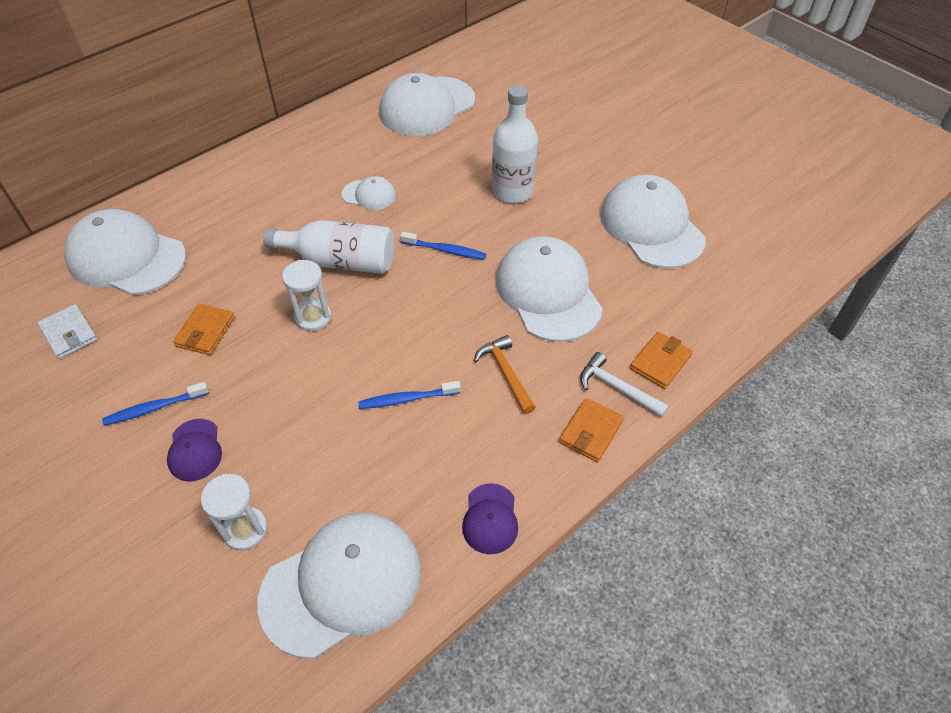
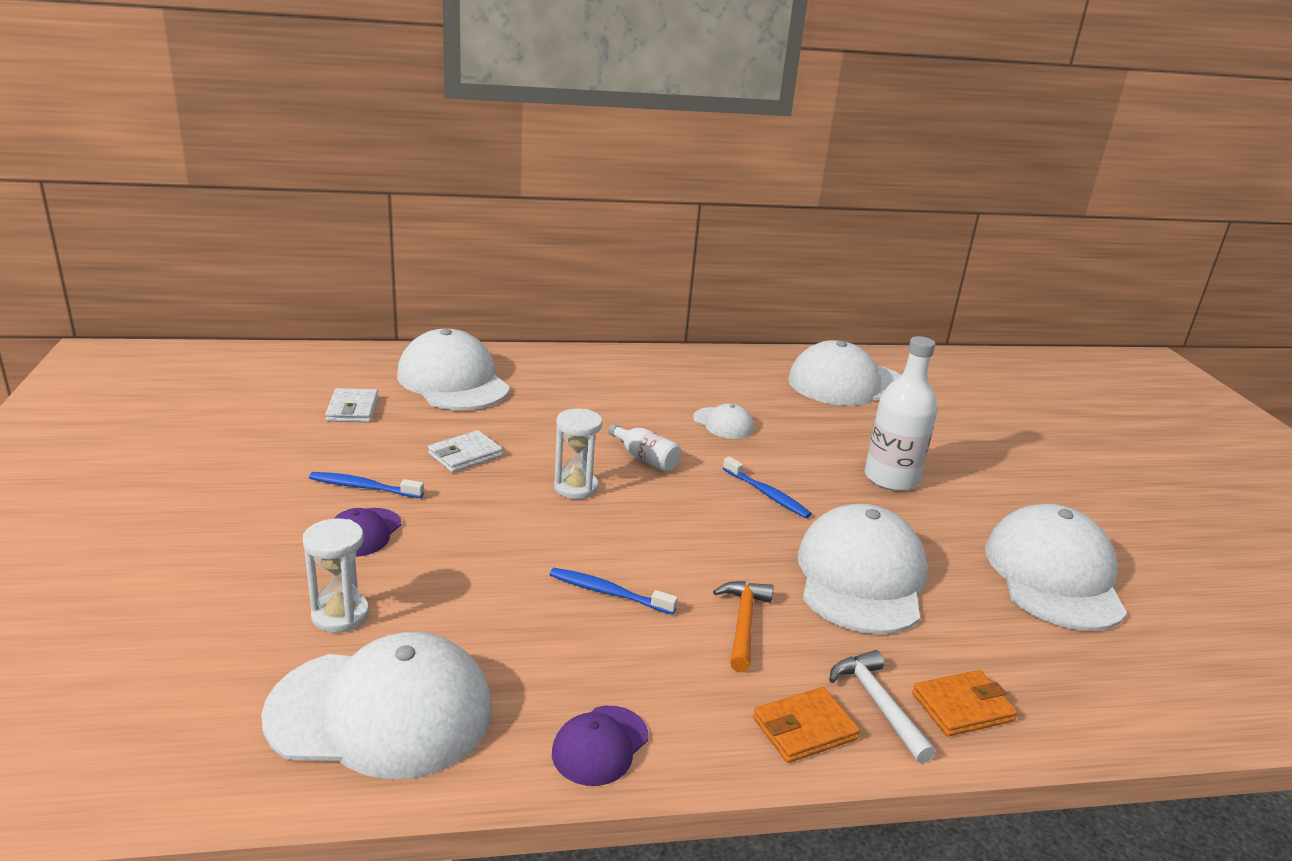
camera: 30 degrees right, 25 degrees down
orange wallet [173,304,235,355] -> white wallet [428,430,503,473]
white bottle [263,220,394,274] -> white bottle [608,424,681,472], size x0.54

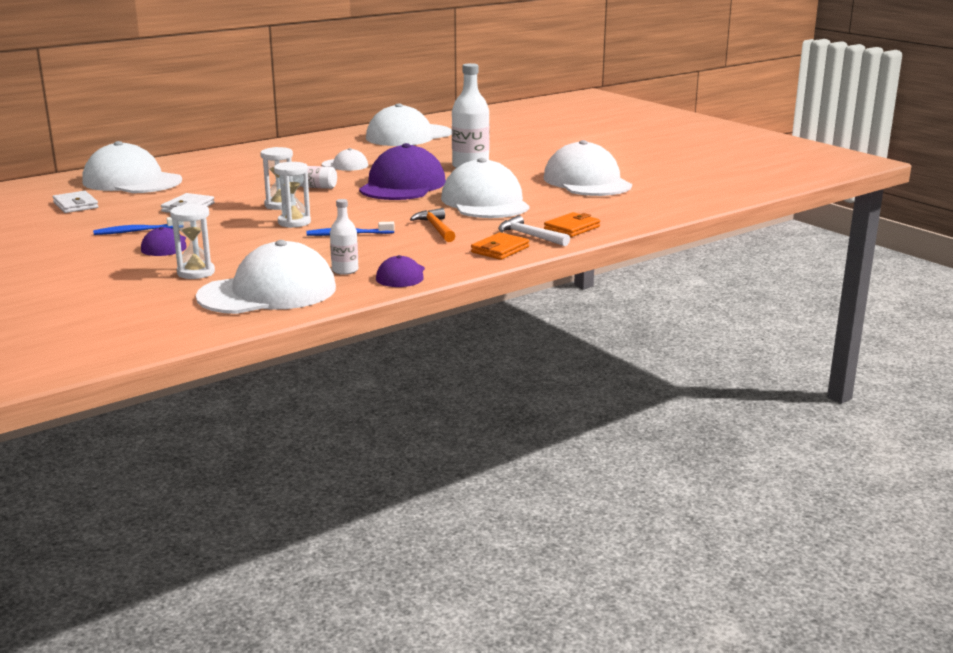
camera: 25 degrees left, 5 degrees down
blue toothbrush [723,457,812,518] -> purple cap [359,143,446,200]
none -> white hourglass [274,162,311,228]
none -> white bottle [330,199,359,275]

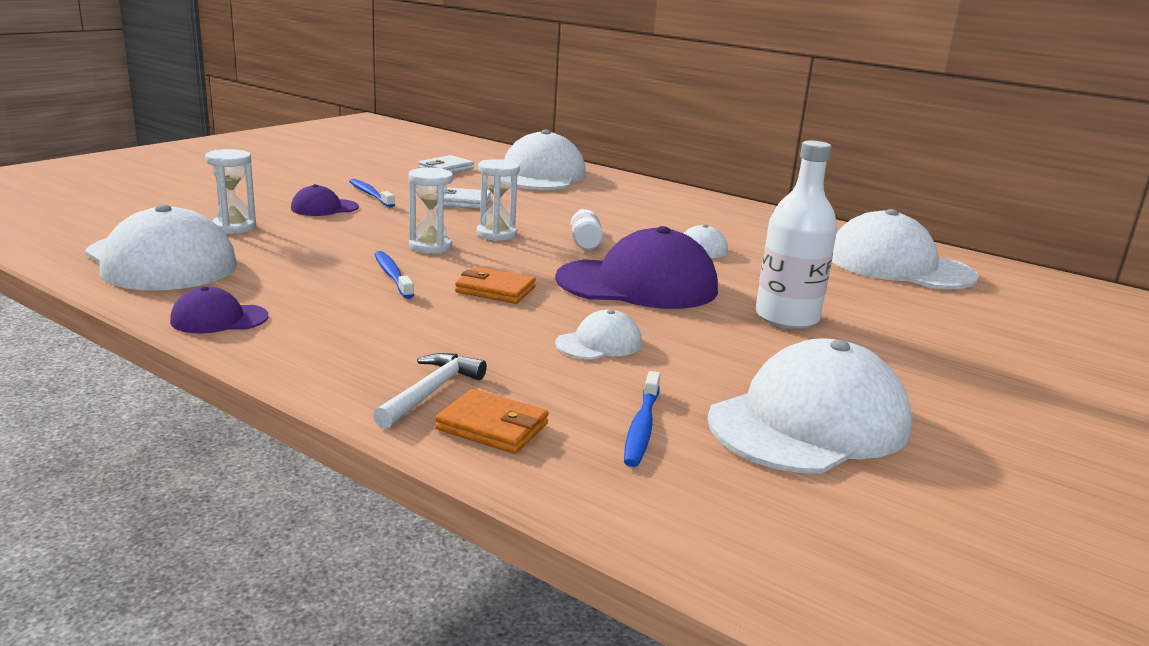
camera: 70 degrees right, 0 degrees up
white bottle [330,199,359,275] -> none
orange hammer [410,208,455,242] -> none
white cap [441,158,529,218] -> white cap [555,310,642,360], size x0.48
orange wallet [471,232,529,260] -> orange wallet moved to [455,267,536,304]
none -> blue toothbrush [624,371,660,467]

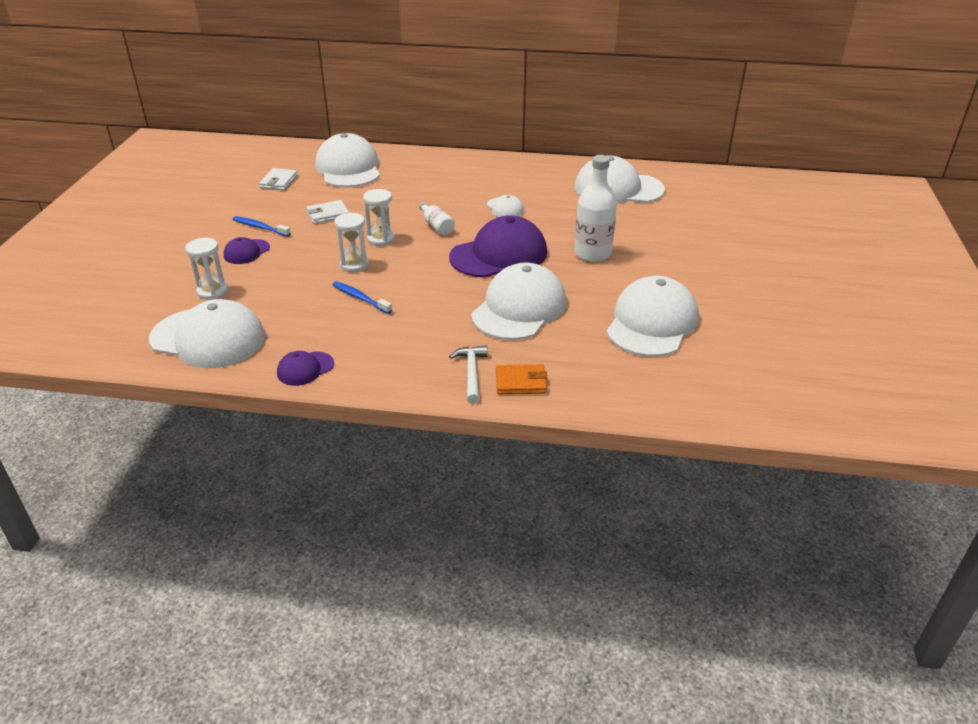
camera: 25 degrees left, 15 degrees up
orange wallet [455,267,536,304] -> none
white cap [555,310,642,360] -> white cap [471,262,567,340], size x2.09
blue toothbrush [624,371,660,467] -> none

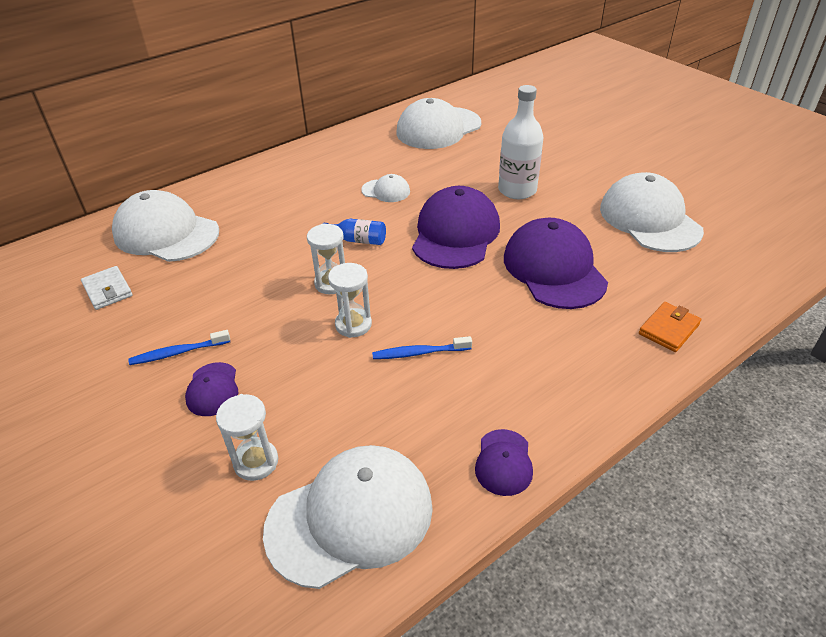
camera: 45 degrees left, 5 degrees up
white wallet [306,200,349,224] -> none
white bottle [419,202,455,235] -> blue bottle [323,219,386,245]
white hammer [449,345,487,404] -> none
white cap [471,262,567,340] -> purple cap [504,218,608,309]

